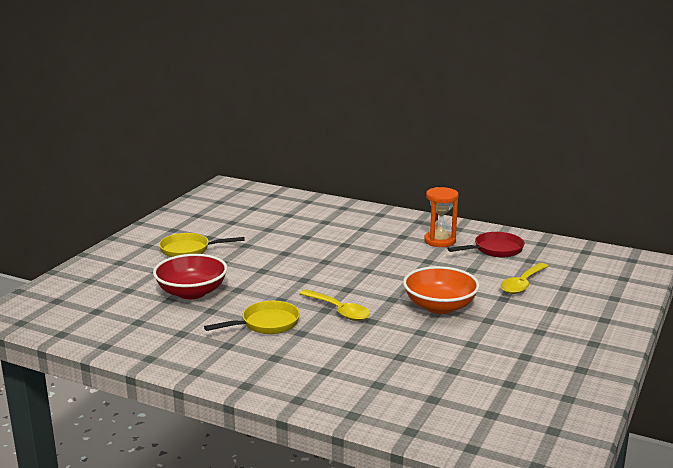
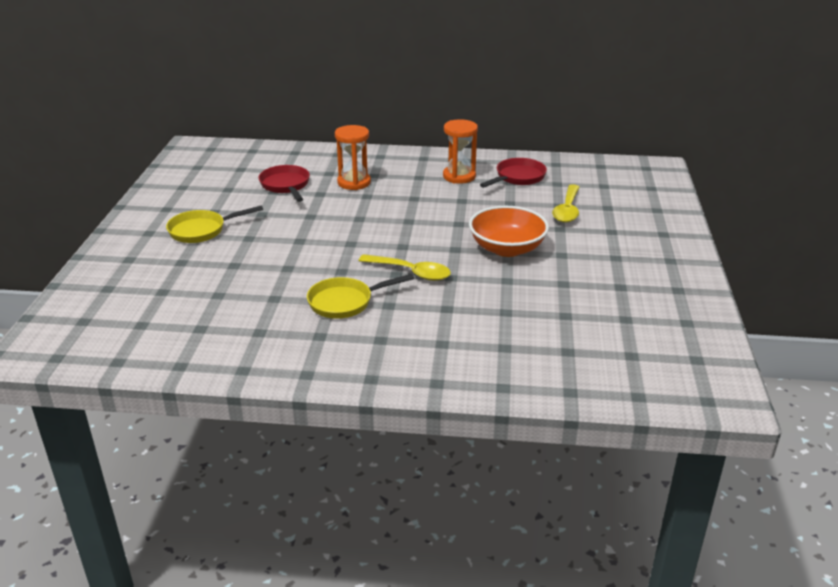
camera: 20 degrees left, 10 degrees up
red bowl [153,254,228,299] -> none
yellow pan [204,301,300,334] -> yellow pan turned 150 degrees counterclockwise [307,274,414,319]
none -> red pan [259,165,310,202]
none -> orange hourglass [335,125,371,190]

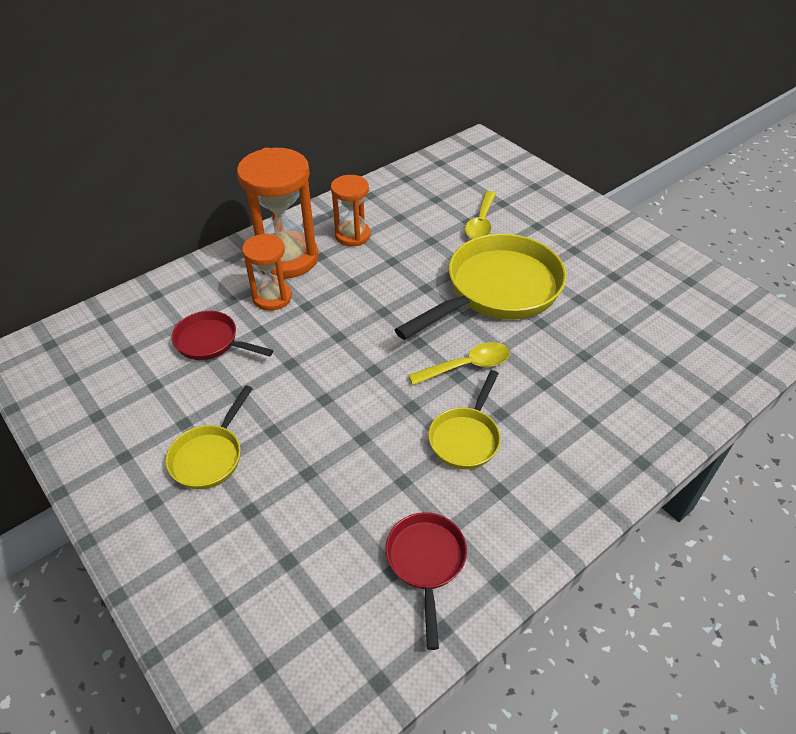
camera: 45 degrees left, 15 degrees up
orange bowl [469,206,549,257] -> yellow pan [395,234,567,340]
red pan [480,158,547,188] -> red pan moved to [385,512,467,650]
yellow spoon [552,184,579,222] -> yellow spoon turned 45 degrees clockwise [465,191,496,239]
none -> orange hourglass [237,148,319,279]

